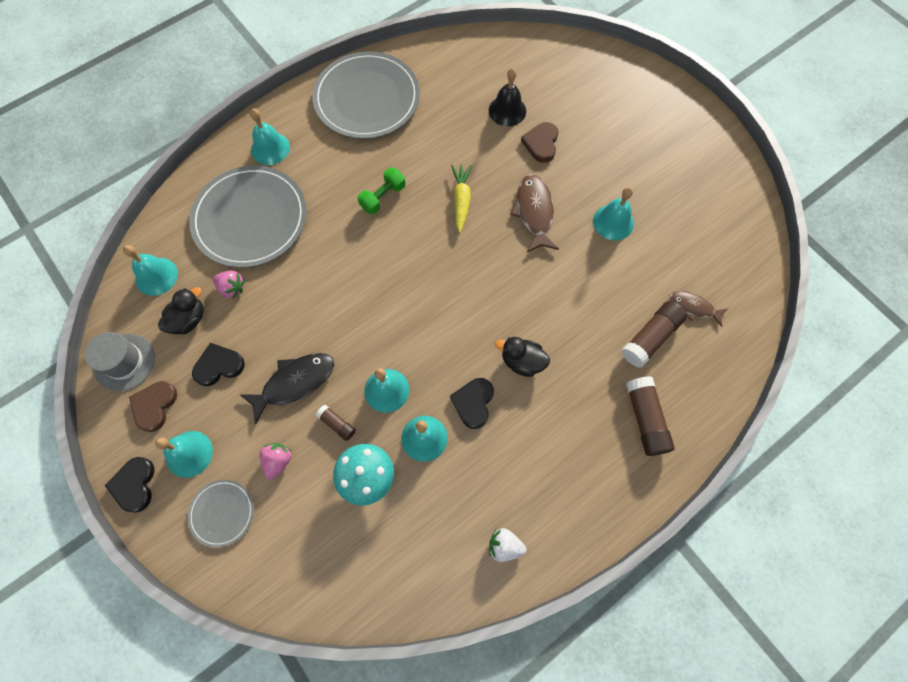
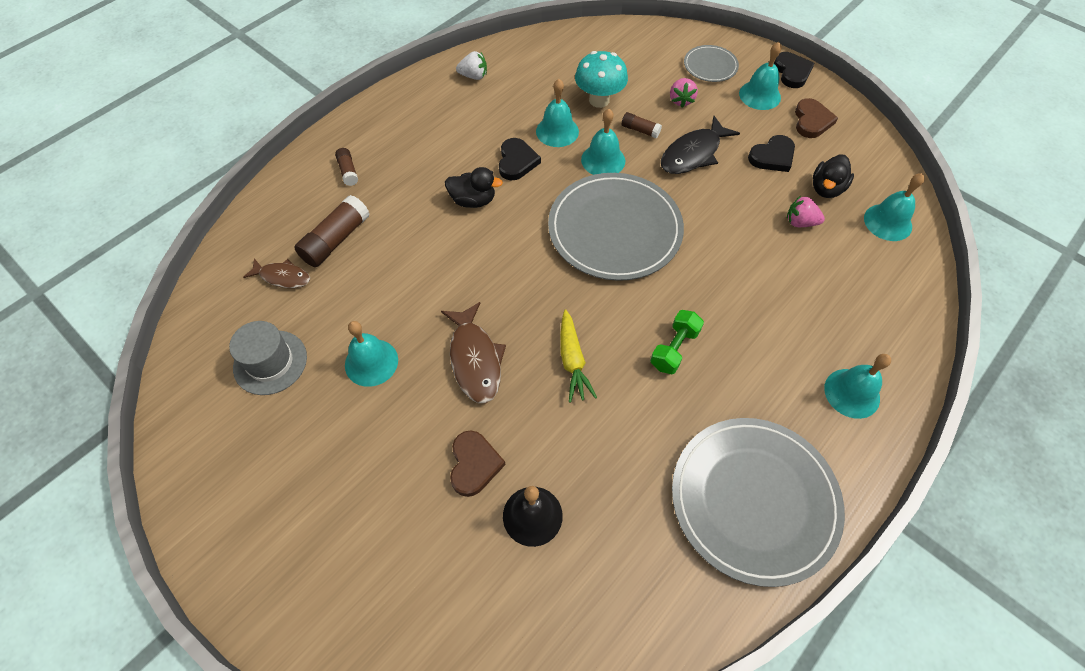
camera: 170 degrees right, 10 degrees down
grey hat [84,332,155,391] -> grey hat moved to [229,321,307,395]
grey plate [189,166,307,268] -> grey plate moved to [548,173,684,281]
brown glue stick [626,376,675,456] -> brown glue stick [335,148,358,186], size x0.55

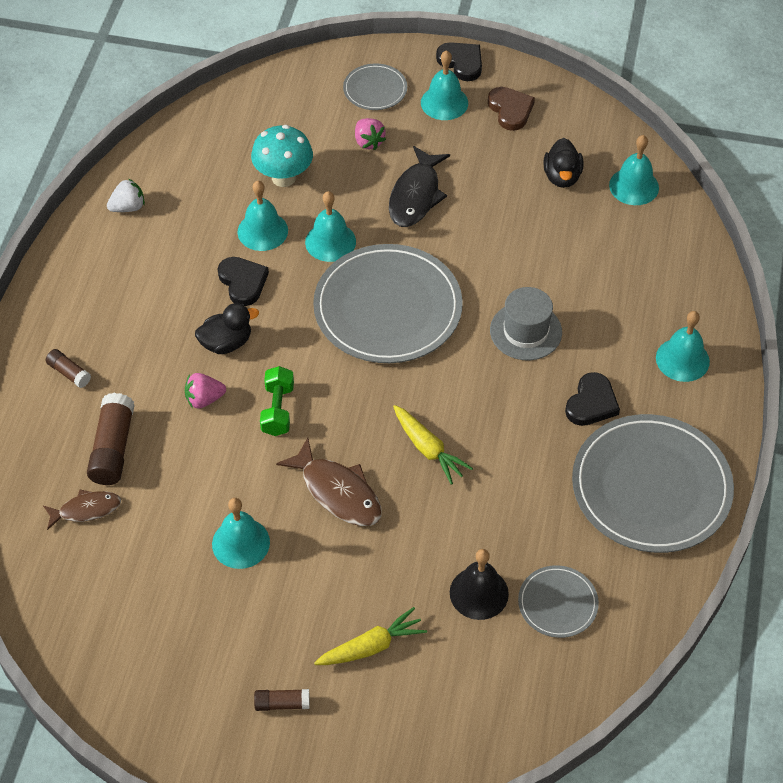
camera: 30 degrees left, 5 degrees down
grey hat [229,321,307,395] -> grey hat moved to [490,287,562,360]
brown heart [450,430,505,497] -> none
brown glue stick [622,112,662,138] -> brown glue stick moved to [254,689,310,711]
green dumbbell [650,310,704,374] -> green dumbbell moved to [260,366,294,436]
black heart [748,135,795,172] -> black heart moved to [565,372,620,426]
pink strawberry [787,196,825,227] -> pink strawberry moved to [185,373,226,409]
none -> yellow carrot [314,607,427,665]
none -> grey plate [518,565,599,638]

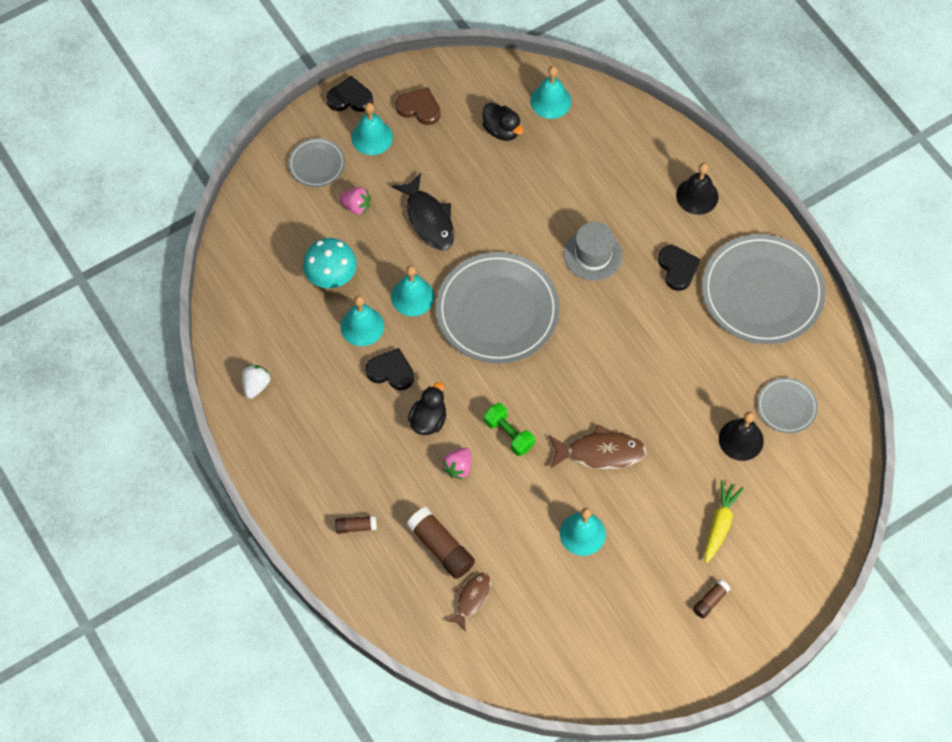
camera: 45 degrees left, 10 degrees up
yellow carrot [393,405,473,484] -> none
turquoise bell [656,311,710,382] -> black bell [676,163,718,215]

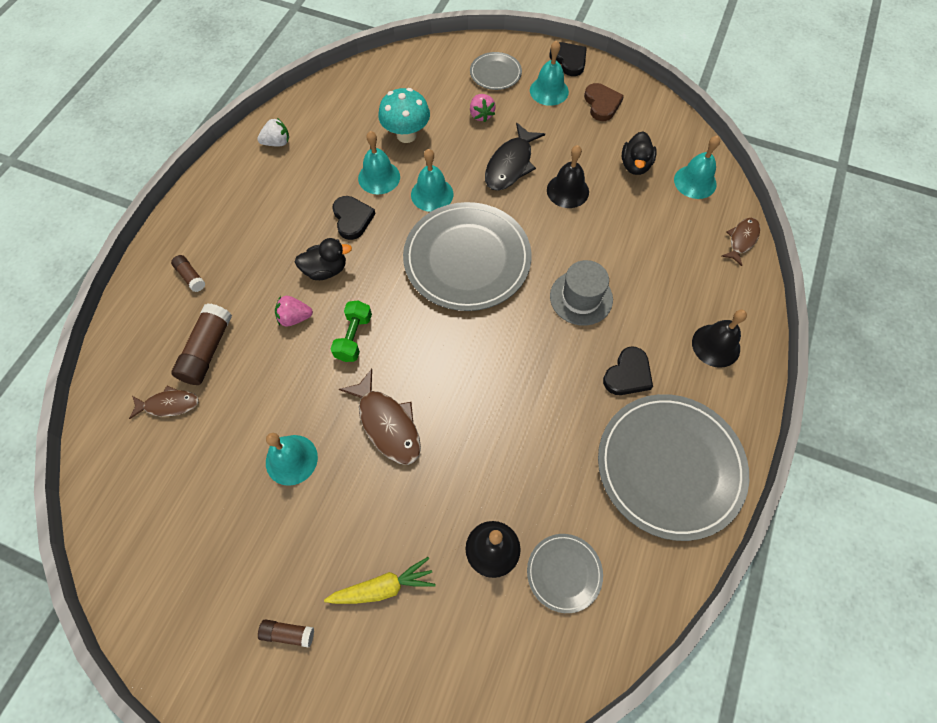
camera: 55 degrees right, 0 degrees up
none -> black bell [547,145,589,208]
none -> brown fish [721,218,760,266]

